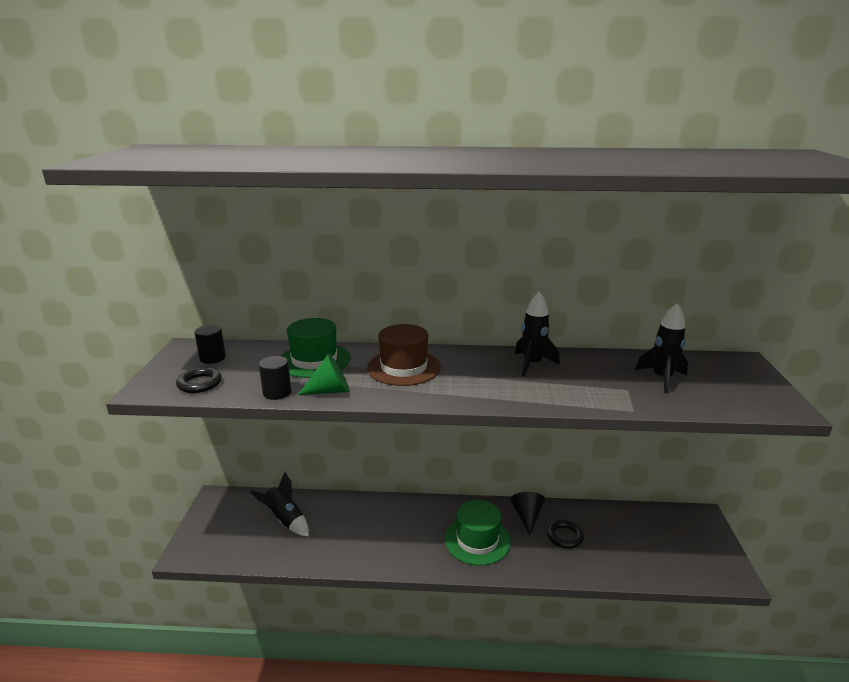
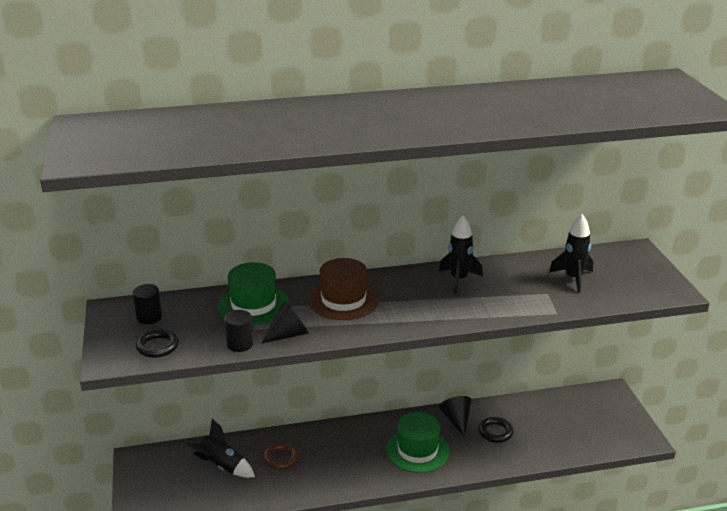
camera: 15 degrees left, 5 degrees up
green cone [298,354,350,395] -> black cone [261,301,309,344]
none -> brown ring [263,442,299,470]

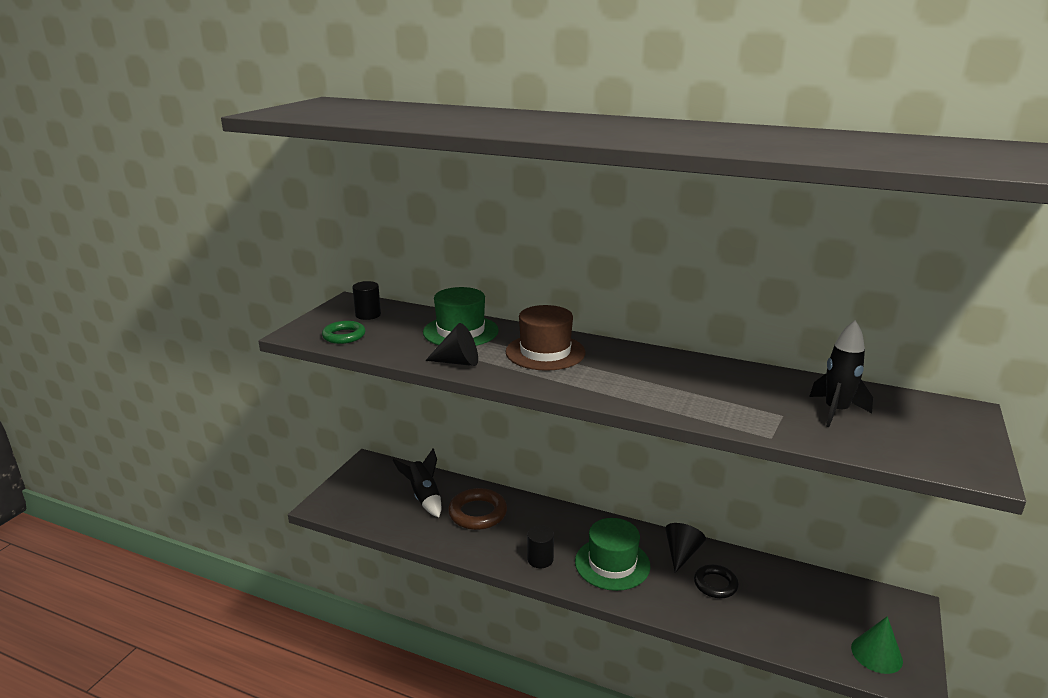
camera: 35 degrees right, 5 degrees down
black ring [136,329,179,358] -> green ring [322,321,365,344]
black cylinder [224,310,254,352] -> black cylinder moved to [527,525,554,568]
brown ring [263,442,299,470] -> brown ring [448,488,507,530], size x1.53
black rocket [439,215,483,293] -> none
none -> green cone [851,616,903,674]

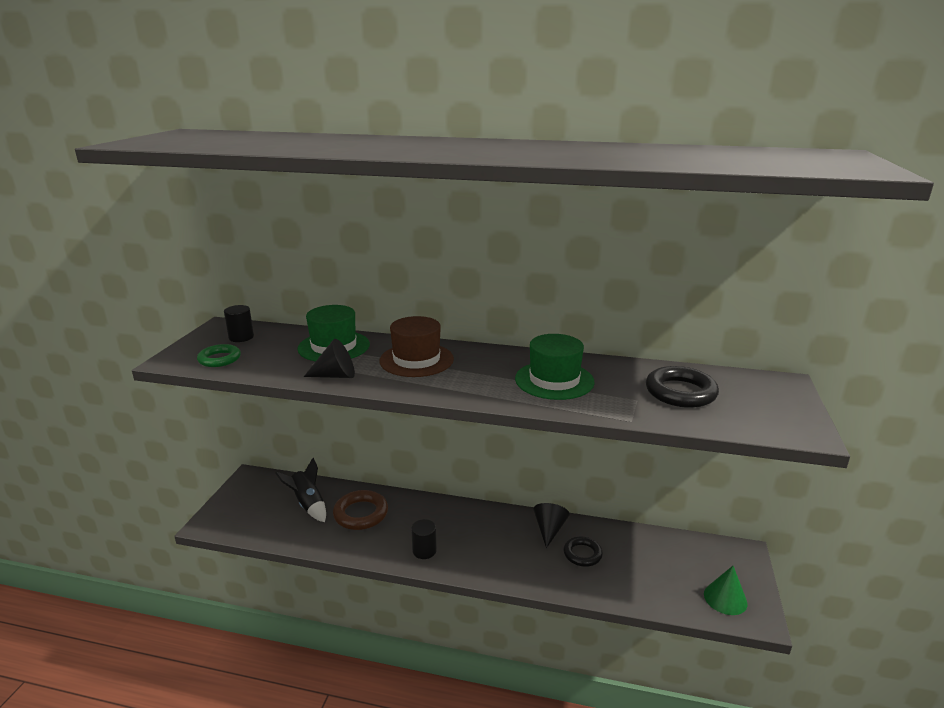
camera: 10 degrees left, 0 degrees up
green hat [575,518,650,591] -> green hat moved to [515,334,595,400]
black rocket [809,320,873,427] -> black ring [646,366,719,408]

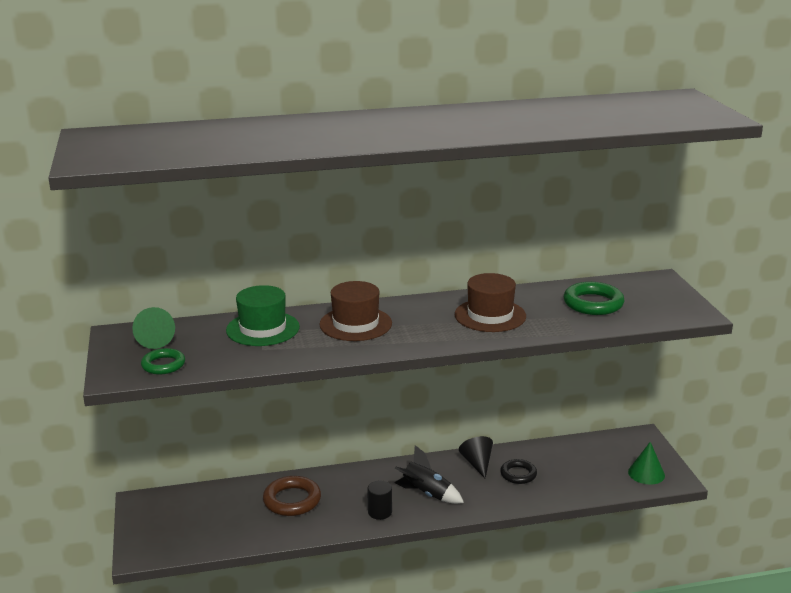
camera: 25 degrees left, 0 degrees up
black cylinder [224,305,254,342] -> green cone [132,307,175,349]
black rocket [275,458,326,522] -> black rocket moved to [394,445,464,504]
black cone [304,339,355,378] -> none
green hat [515,334,595,400] -> brown hat [455,273,526,332]
black ring [646,366,719,408] -> green ring [564,282,624,315]

